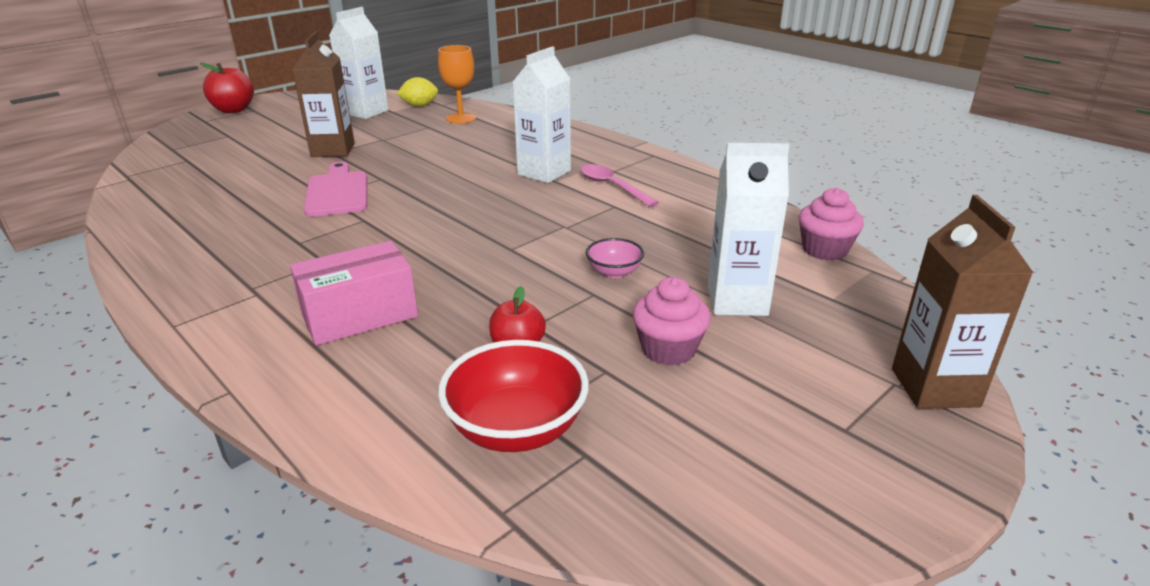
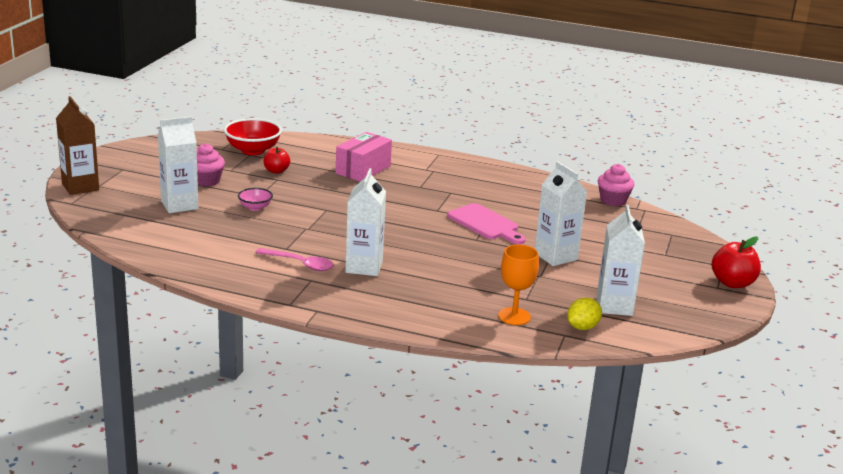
camera: 150 degrees right, 5 degrees down
brown carton [292,31,355,157] -> white carton [535,161,587,266]
pink cupcake [799,188,864,261] -> pink cupcake moved to [598,164,634,206]

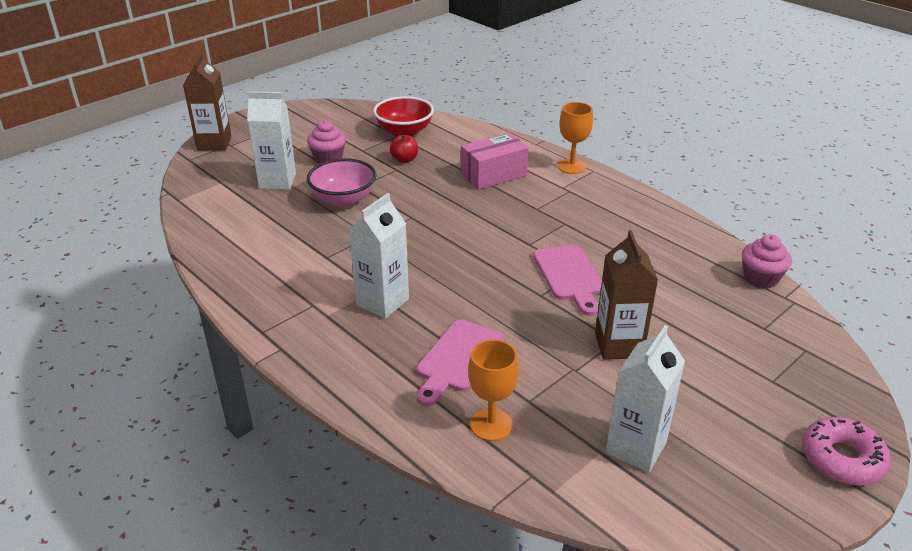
camera: 30 degrees right, 10 degrees up
pink bowl [238,188,273,211] -> pink bowl [307,158,377,207], size x1.84
pink spoon [255,248,334,271] -> none
white carton [535,161,587,266] -> brown carton [595,230,658,360]
yellow lemon [567,298,602,330] -> none
red apple [711,237,761,288] -> pink donut [802,417,891,486]
none -> pink cutting board [417,320,505,406]
none -> orange goblet [558,102,593,174]

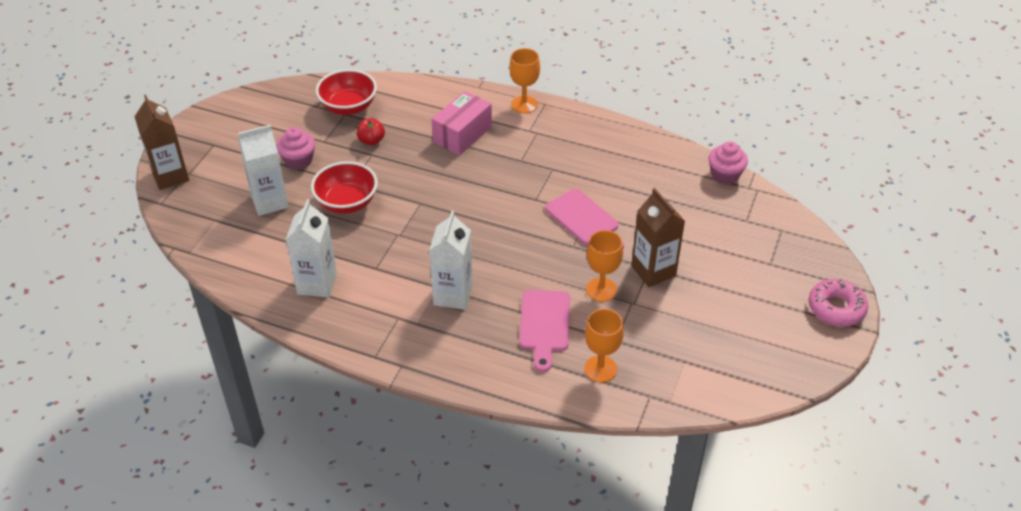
camera: 25 degrees left, 10 degrees up
pink bowl [307,158,377,207] -> red bowl [311,161,378,214]
white carton [606,325,685,472] -> white carton moved to [286,199,337,298]
none -> orange goblet [586,230,623,302]

